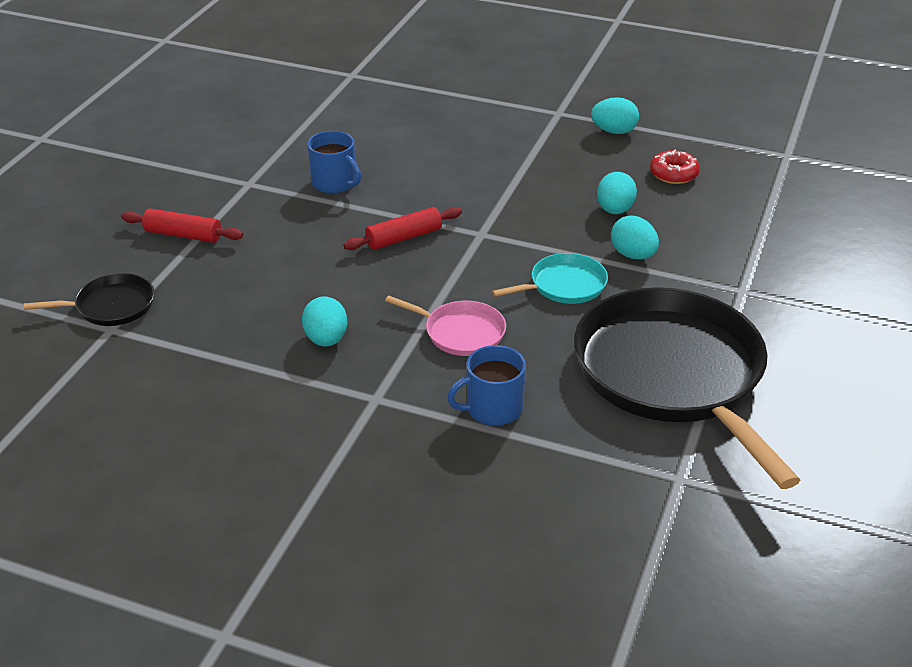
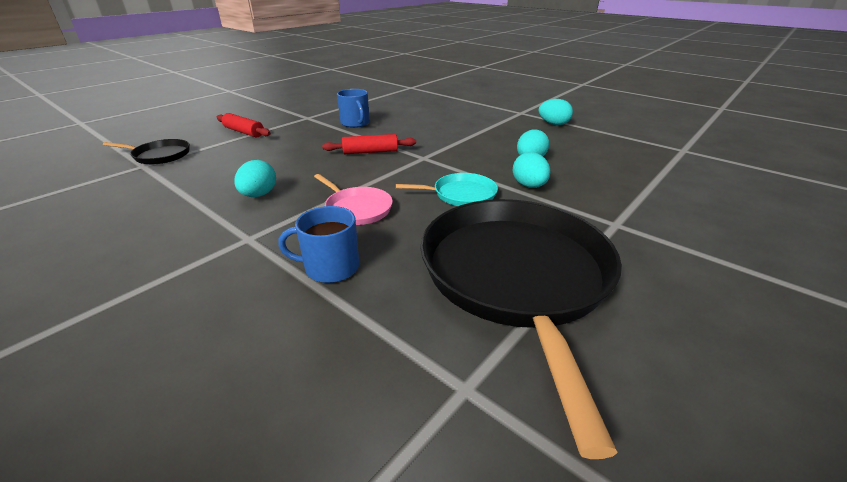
camera: 20 degrees right, 5 degrees down
red donut [650,150,700,184] -> none

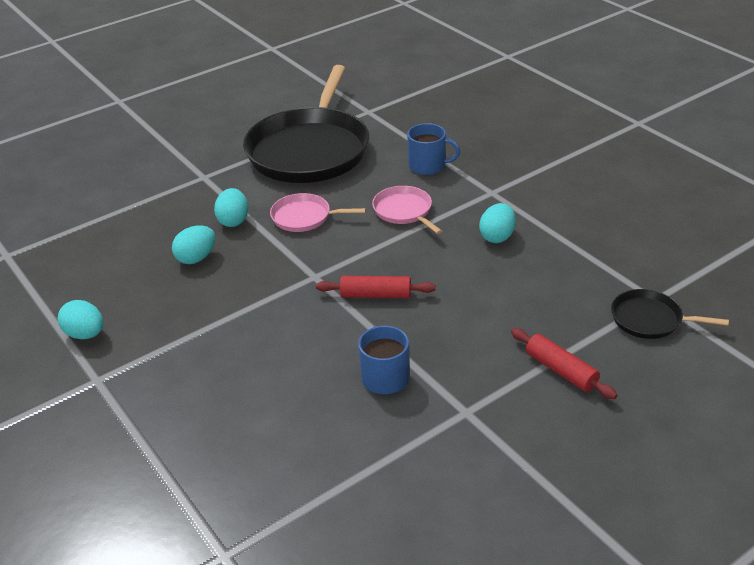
camera: 165 degrees left, 5 degrees up
turquoise pan [396,173,498,206] -> pink pan [270,193,366,232]

